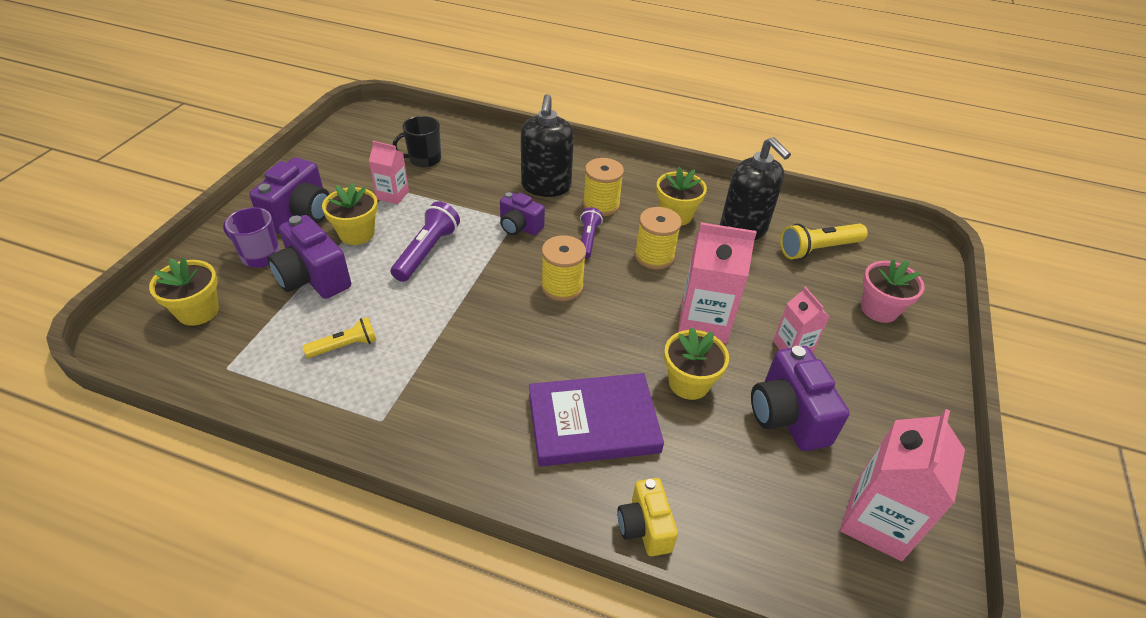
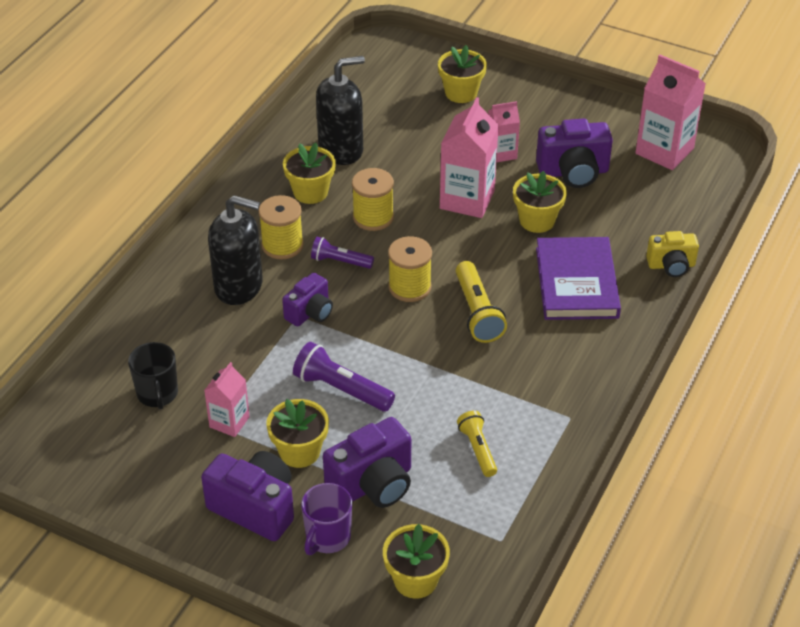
camera: 80 degrees left, 0 degrees up
yellow flashlight [780,223,868,260] -> yellow flashlight moved to [456,261,507,343]
pink flower pot [861,259,924,323] -> yellow flower pot [438,45,487,103]

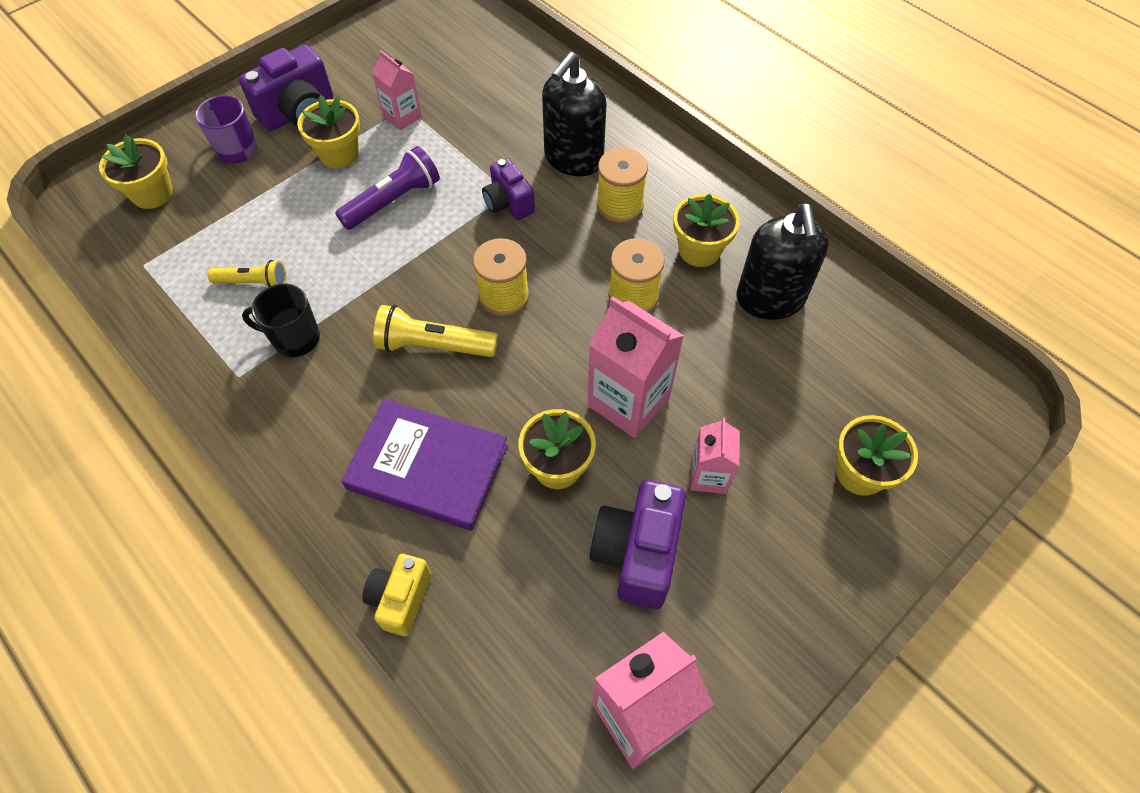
camera: 110 degrees right, 15 degrees up
black mug [128,342,178,410] -> black mug moved to [242,284,320,357]
purple flashlight [311,237,374,269] -> none
purple camera [323,417,411,508] -> none

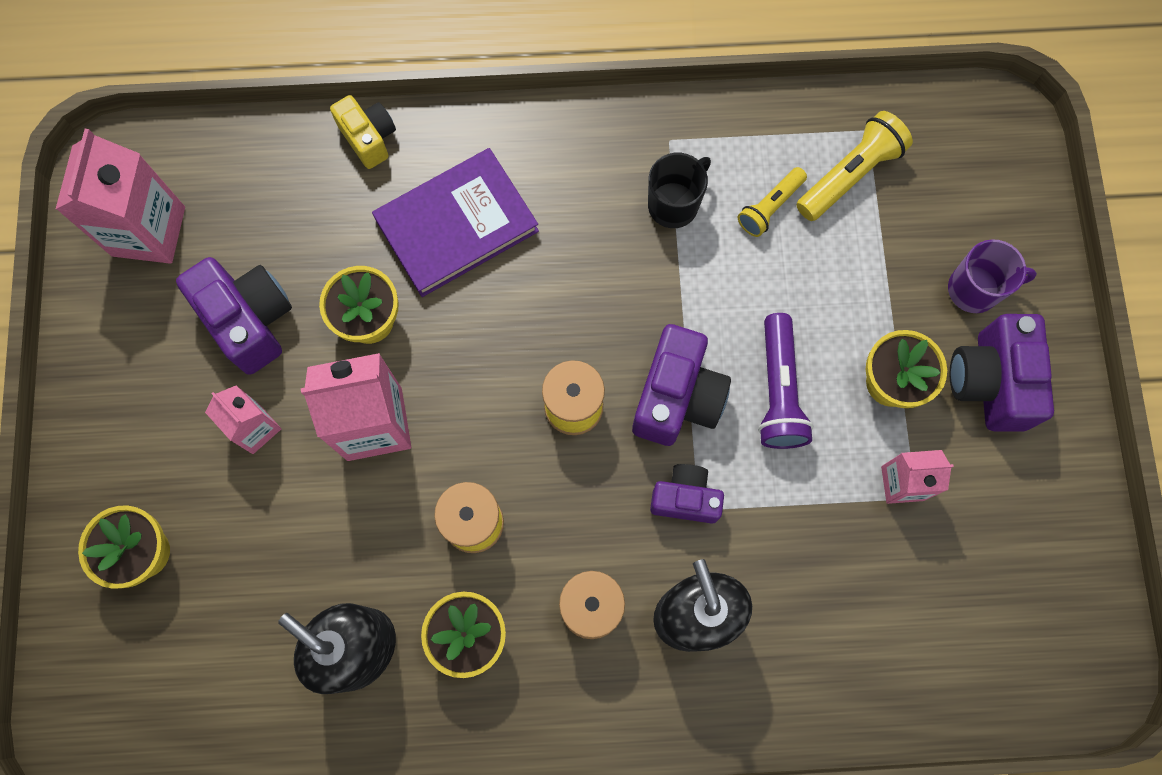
camera: 130 degrees right, 15 degrees up
yellow flower pot [99,135,173,209] -> none
yellow flashlight [373,305,498,357] -> yellow flashlight moved to [796,111,913,221]
none -> purple camera [632,324,731,446]

